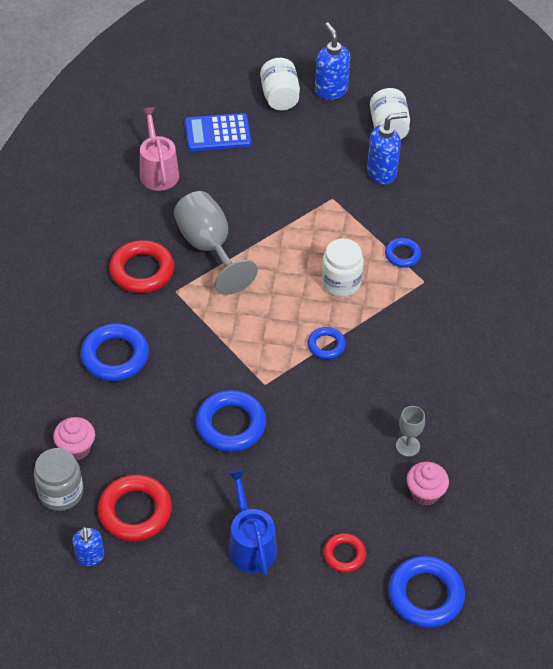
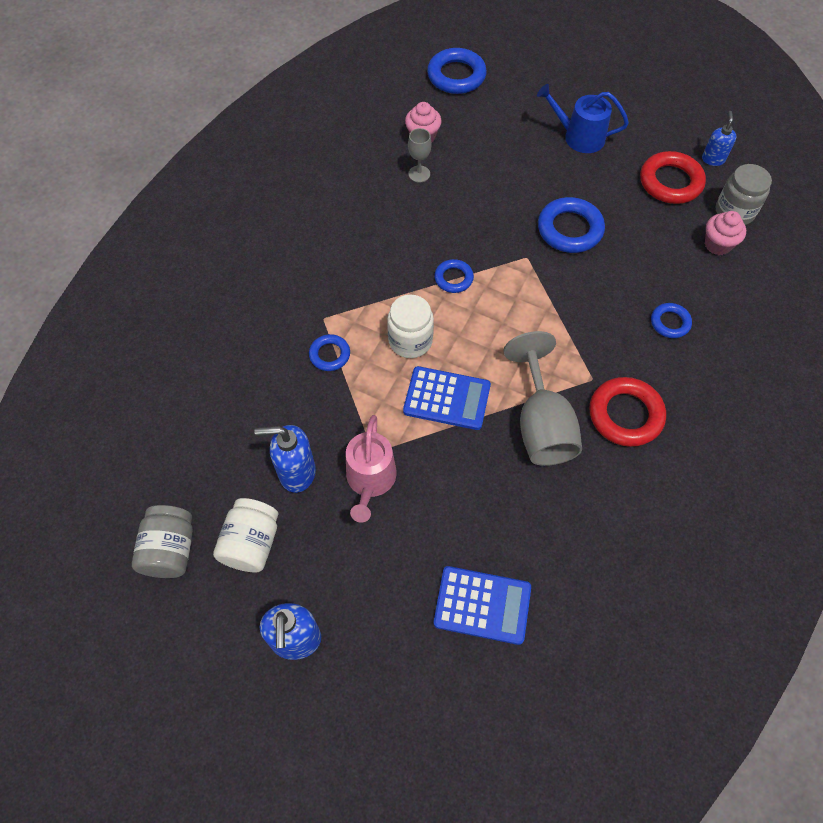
camera: 160 degrees left, 10 degrees up
blue ring [81,323,149,381] -> blue ring [651,303,692,338], size x0.57
pink watering can [140,107,179,191] -> pink watering can moved to [346,415,397,523]
blue watering can [228,469,277,575] -> blue watering can turned 105 degrees clockwise [537,84,629,153]
white jar [260,58,300,111] -> none
red ring [323,533,366,573] -> none
none -> grey jar [132,505,193,578]
none -> blue calculator [403,366,491,430]

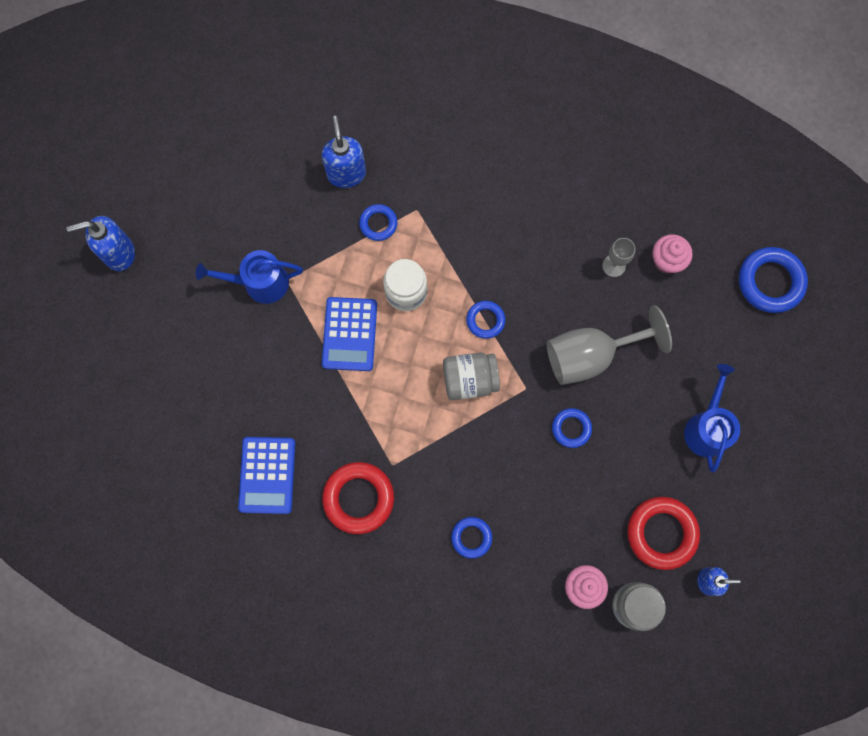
camera: 80 degrees right, 15 degrees up
grey jar [132,505,193,578] -> grey jar moved to [443,353,500,400]
white jar [213,498,278,572] -> none
blue soap dispenser [254,425,316,493] -> blue soap dispenser moved to [322,116,366,188]
pink watering can [346,415,397,523] -> blue watering can [196,250,303,304]
blue calculator [434,566,531,645] -> blue calculator moved to [238,437,295,514]
grey goblet [503,331,582,466] -> grey goblet moved to [547,305,672,385]
blue ring [538,197,605,253] -> blue ring [552,408,592,448], size x0.57

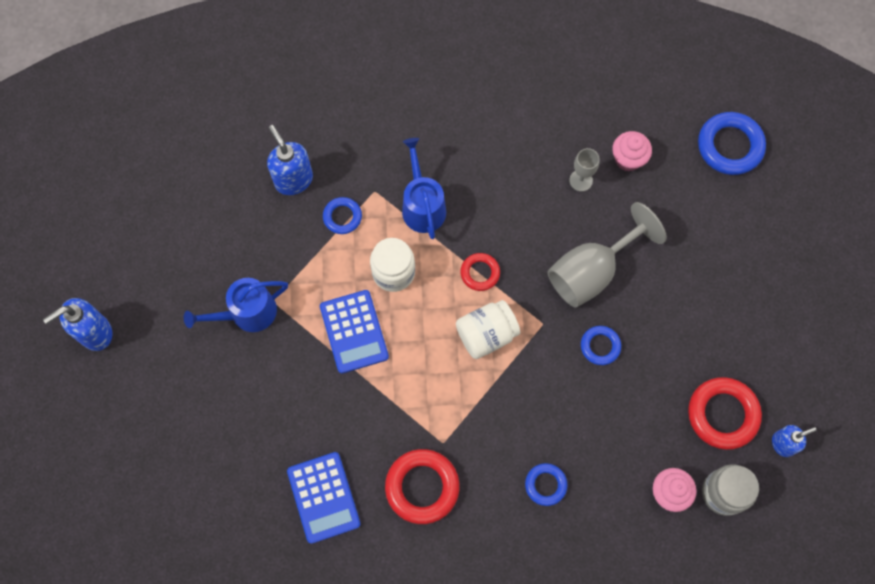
camera: 20 degrees left, 5 degrees down
grey jar [443,353,500,400] -> white jar [456,300,520,359]
blue ring [466,301,506,339] -> red ring [460,253,500,291]
blue watering can [684,364,740,472] -> blue watering can moved to [402,138,446,239]

